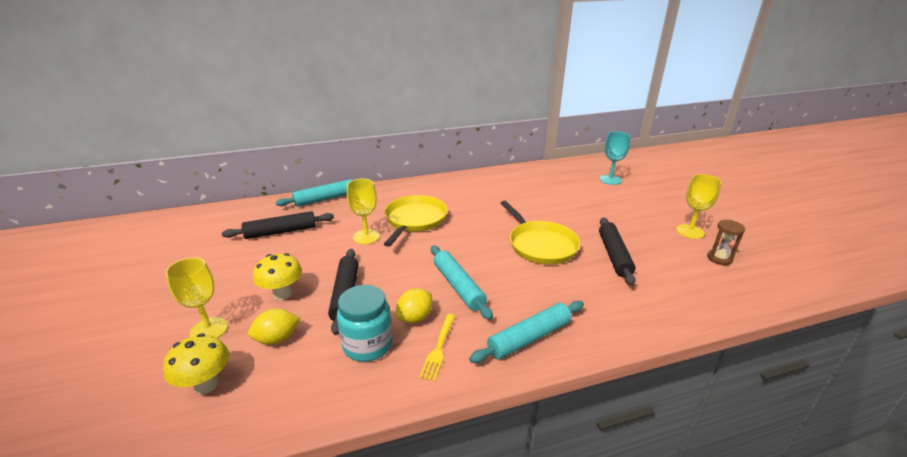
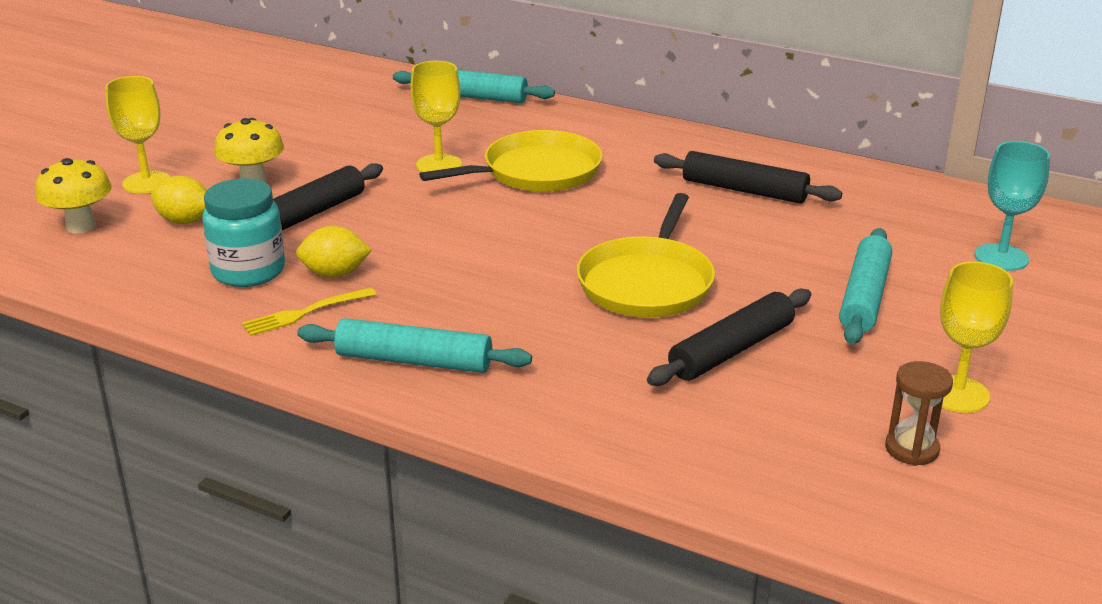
camera: 45 degrees right, 0 degrees up
black rolling pin [222,211,334,239] -> black rolling pin moved to [654,151,842,204]
turquoise rolling pin [431,245,493,320] -> turquoise rolling pin moved to [839,228,892,344]

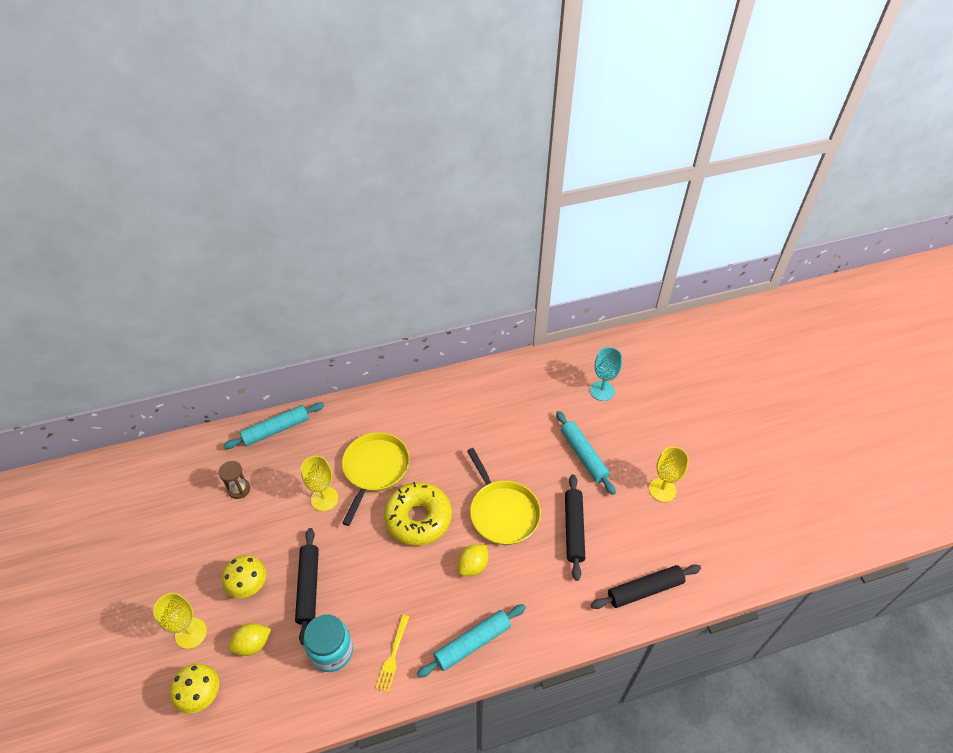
camera: 45 degrees left, 20 degrees up
yellow lemon [296,226,372,278] -> yellow lemon moved to [458,544,488,576]
black rolling pin [654,151,842,204] -> black rolling pin moved to [591,564,701,609]
brown hourglass [885,361,953,466] -> brown hourglass moved to [218,461,250,499]
none -> yellow donut [384,482,452,546]

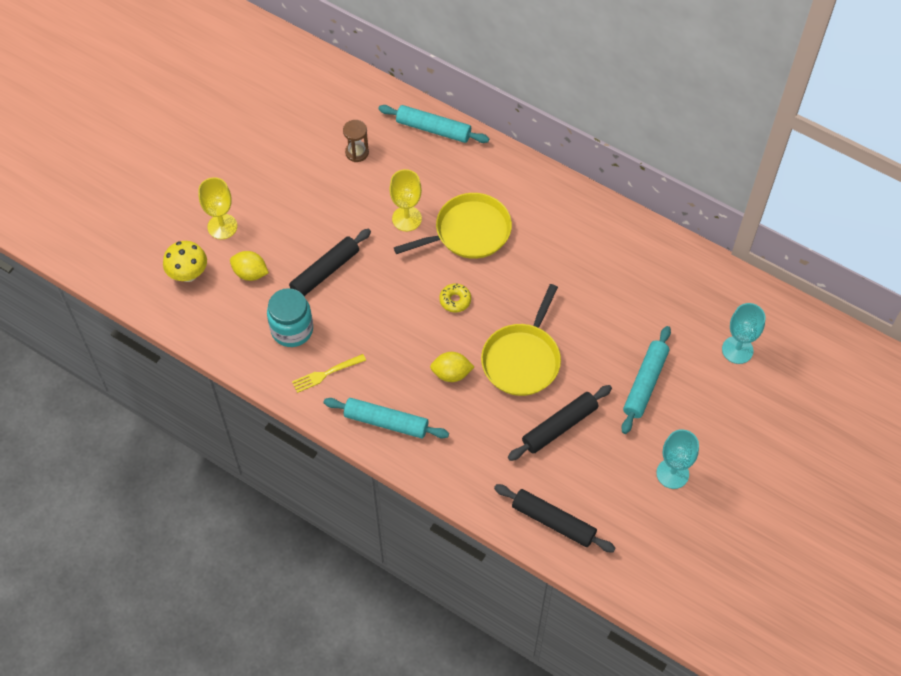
camera: 50 degrees right, 10 degrees up
yellow mushroom [222,555,266,598] -> none
yellow donut [384,482,452,546] -> yellow donut [439,283,471,312], size x0.43
yellow goblet [649,447,689,502] -> turquoise goblet [656,429,699,489]

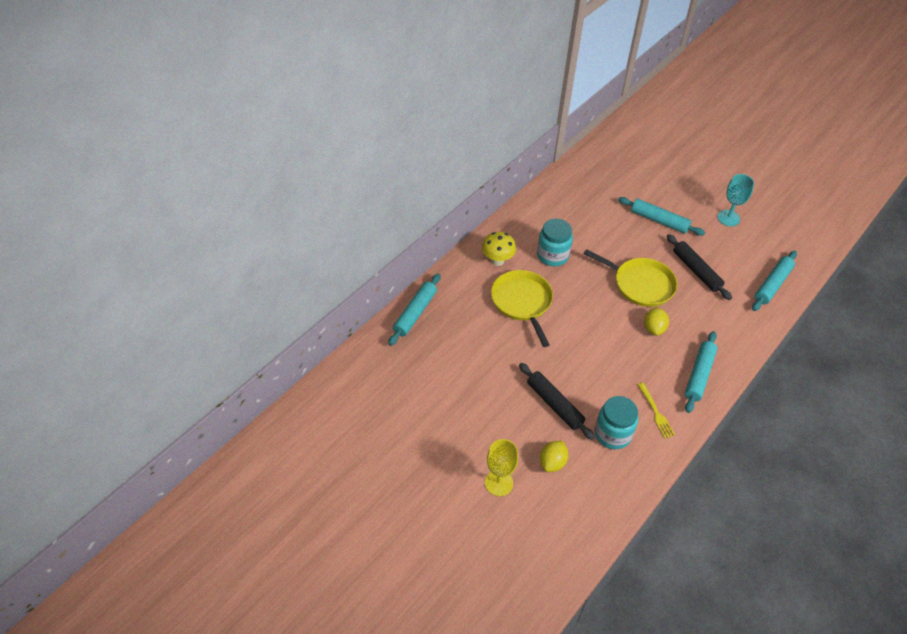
camera: 85 degrees left, 10 degrees down
yellow mushroom [163,241,207,282] -> yellow mushroom moved to [482,232,516,266]
brown hourglass [343,120,369,162] -> none
yellow goblet [389,169,422,231] -> none
yellow donut [439,283,471,312] -> none
black rolling pin [494,484,616,552] -> turquoise rolling pin [752,251,797,311]
turquoise goblet [722,303,766,364] -> none
none -> turquoise jar [537,219,573,266]

